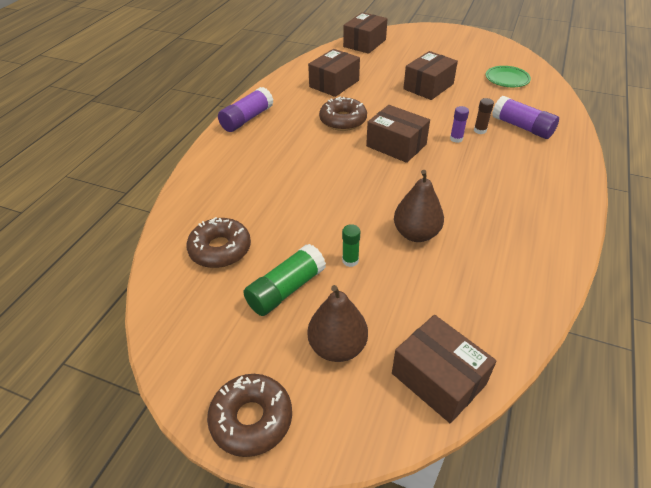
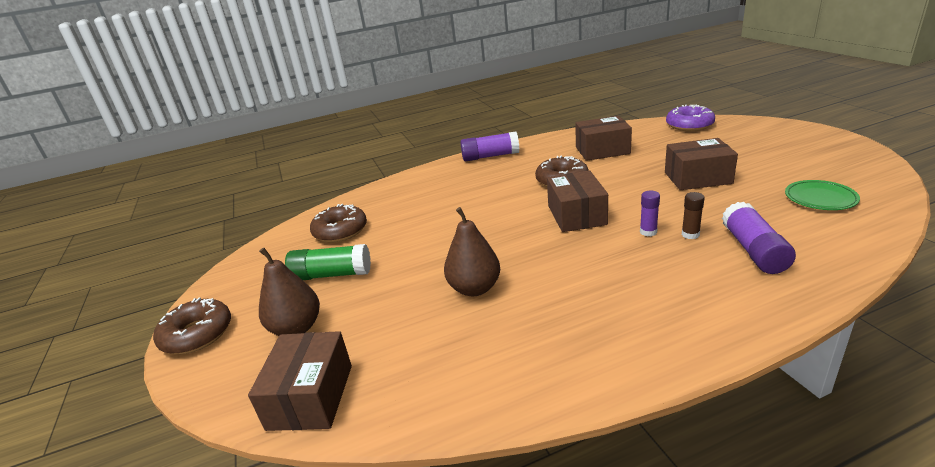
camera: 50 degrees right, 15 degrees down
green glue stick [342,224,360,267] -> none
brown box [343,12,388,54] -> purple donut [666,105,715,131]

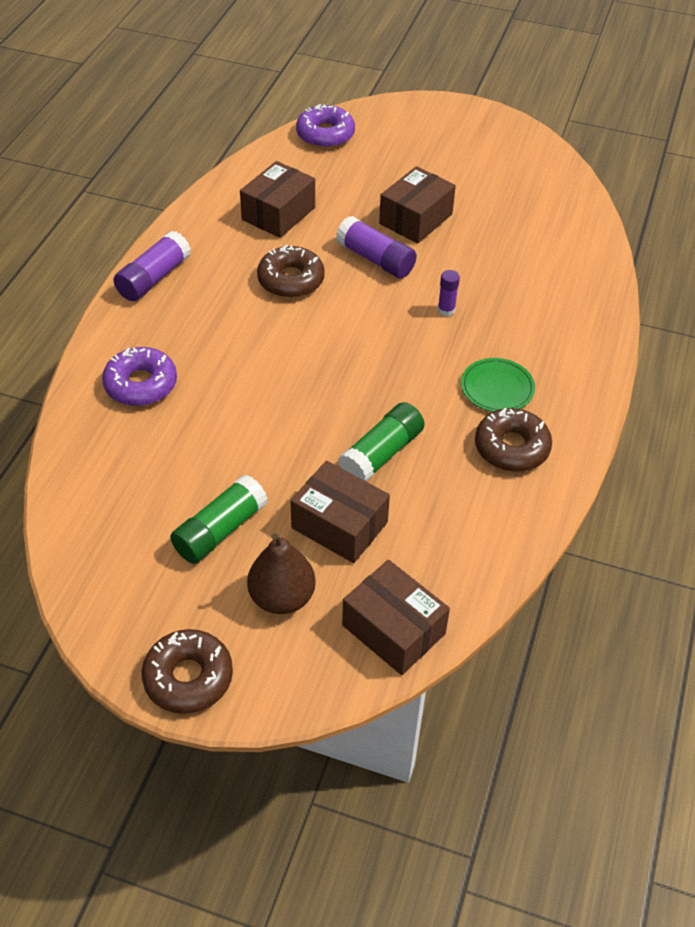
camera: 55 degrees left, 20 degrees up
brown donut [310,204,367,242] -> brown donut moved to [475,408,552,472]
brown pear [444,207,500,296] -> green glue stick [338,402,424,482]
brown box [547,170,608,232] -> brown box moved to [290,461,390,563]
brown glue stick [682,192,705,239] -> none
purple glue stick [722,202,796,274] -> purple glue stick moved to [336,216,417,278]
green plate [785,180,860,210] -> green plate moved to [461,358,535,412]
none -> purple donut [102,347,177,406]

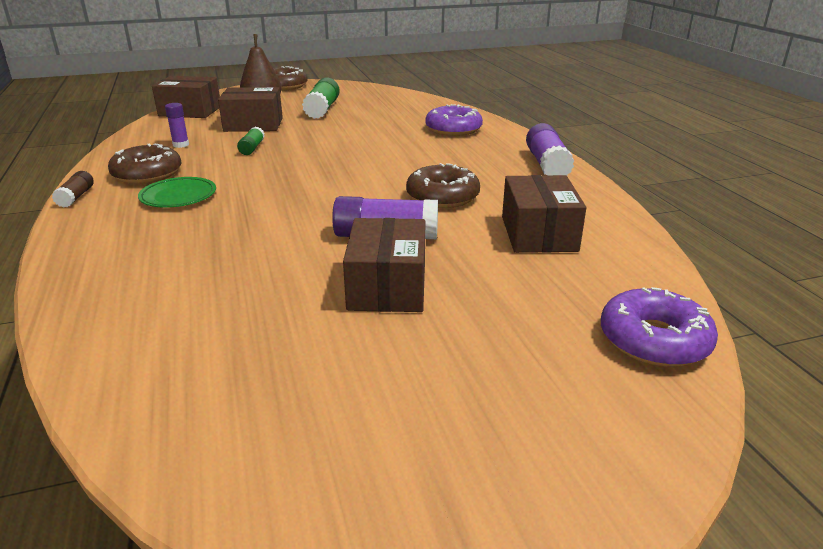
camera: 145 degrees right, 20 degrees down
green glue stick [338,402,424,482] -> green glue stick [237,127,265,155], size x0.55
purple glue stick [438,270,460,316] -> purple glue stick moved to [165,103,189,148]
none -> brown glue stick [52,171,94,208]

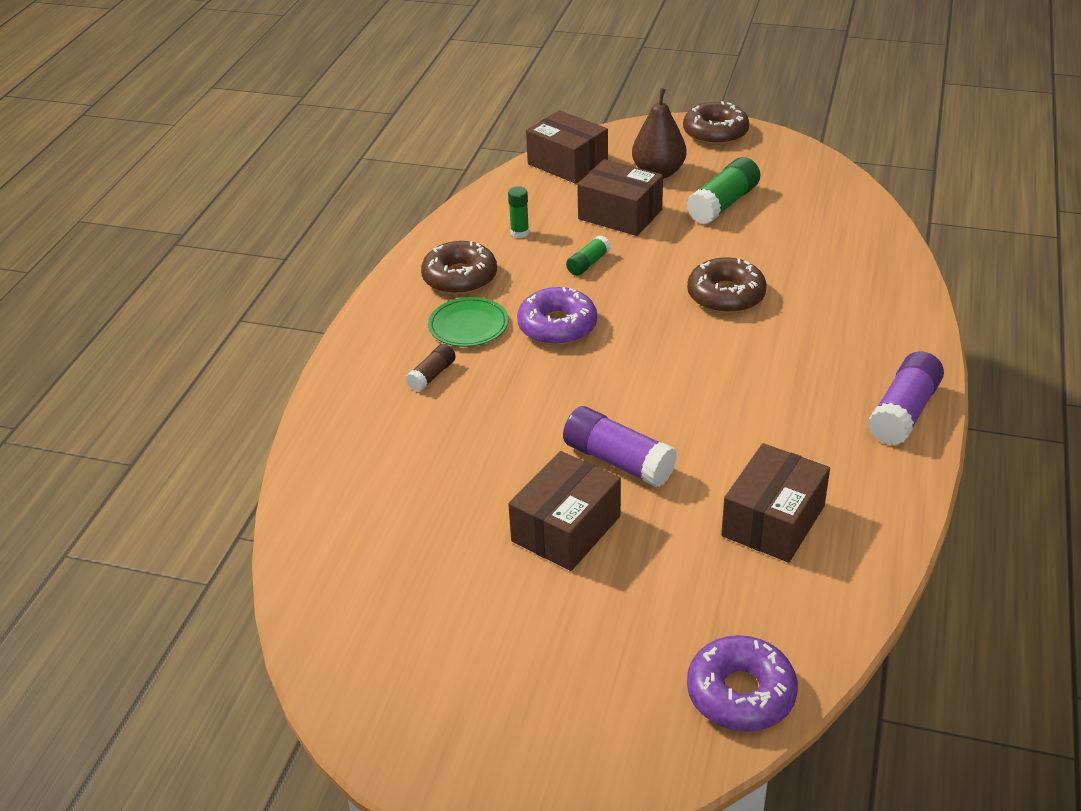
camera: 35 degrees right, 10 degrees up
brown glue stick [52,171,94,208] -> brown glue stick moved to [405,344,456,392]
purple glue stick [165,103,189,148] -> green glue stick [508,186,529,238]
brown donut [406,163,480,208] -> brown donut moved to [687,257,767,314]
purple donut [425,104,483,136] -> purple donut moved to [517,287,597,345]

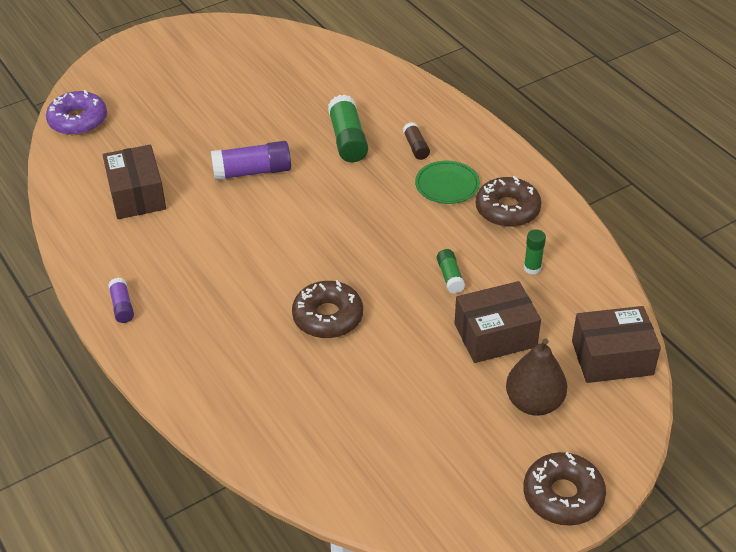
camera: 130 degrees right, 5 degrees up
brown box [508,451,621,571] -> none
purple donut [517,287,597,345] -> none
green glue stick [686,157,760,224] -> green glue stick moved to [328,95,368,162]
purple glue stick [868,351,944,445] -> purple glue stick [108,278,134,323], size x0.55

